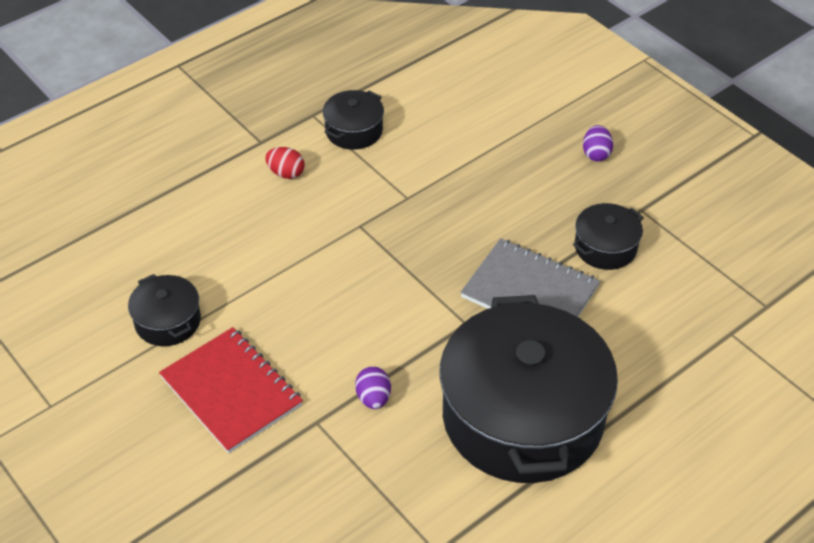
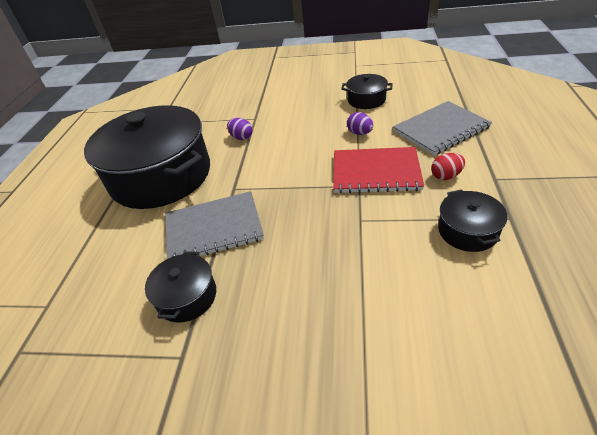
camera: 140 degrees right, 5 degrees down
red notebook [159,327,303,453] -> red notebook moved to [333,147,424,193]
purple egg [583,125,613,162] -> purple egg moved to [347,112,373,135]
none -> grey notebook [393,101,492,156]

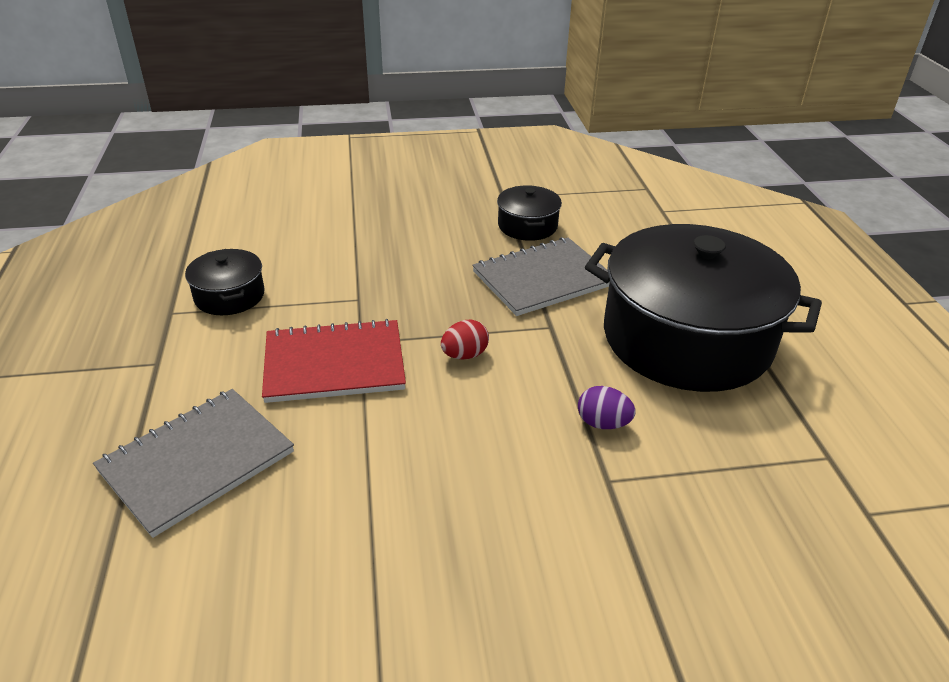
camera: 160 degrees right, 5 degrees down
black pot [341,74,393,109] -> none
purple egg [347,112,373,135] -> none
red egg [431,153,465,180] -> red egg moved to [441,320,489,360]

